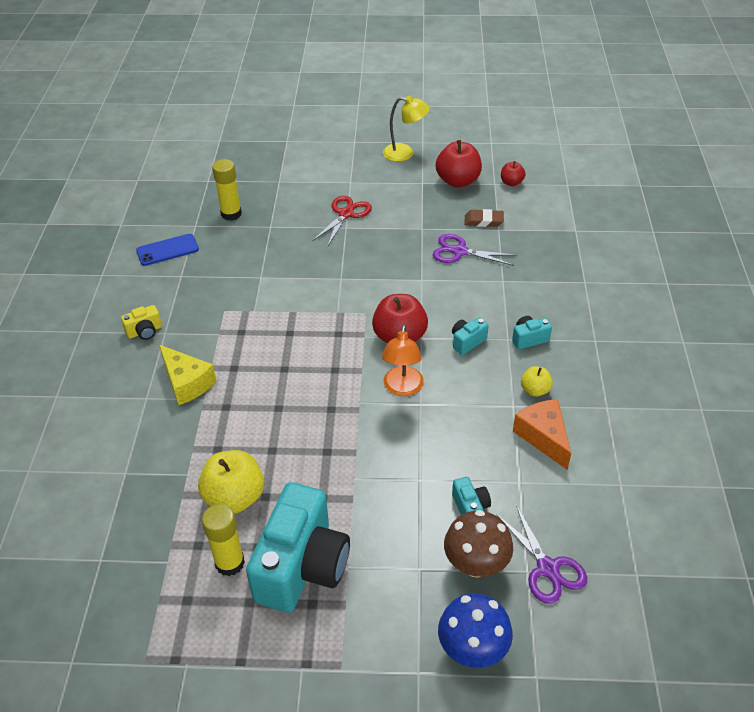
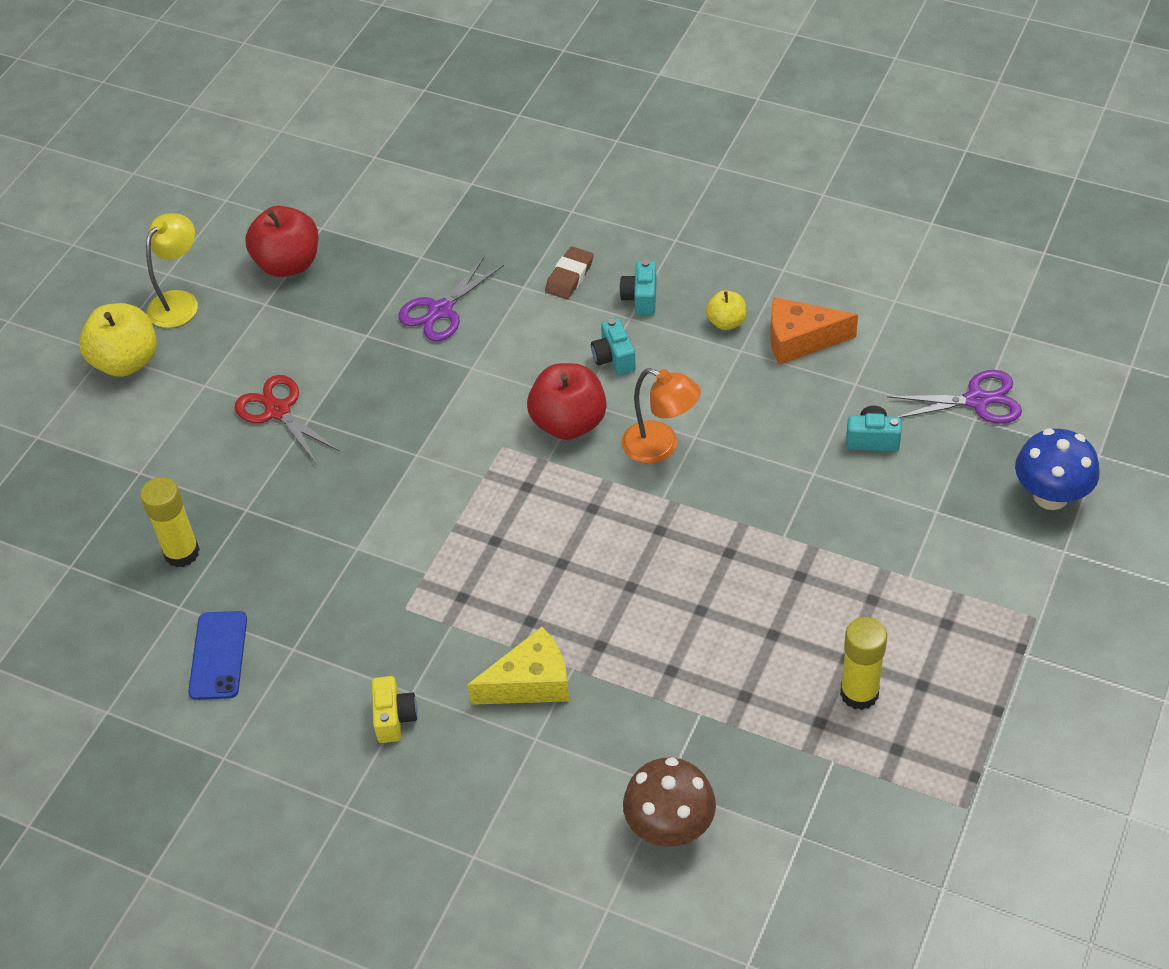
camera: 65 degrees left, 5 degrees up
yellow apple [198,450,264,514] -> yellow apple moved to [79,303,157,377]
turquoise camera [246,482,350,613] -> none
brown mushroom [444,510,513,578] -> brown mushroom moved to [623,757,716,847]
brown eraser [465,209,504,227] -> brown eraser moved to [545,246,594,299]
red apple [501,161,526,186] -> none

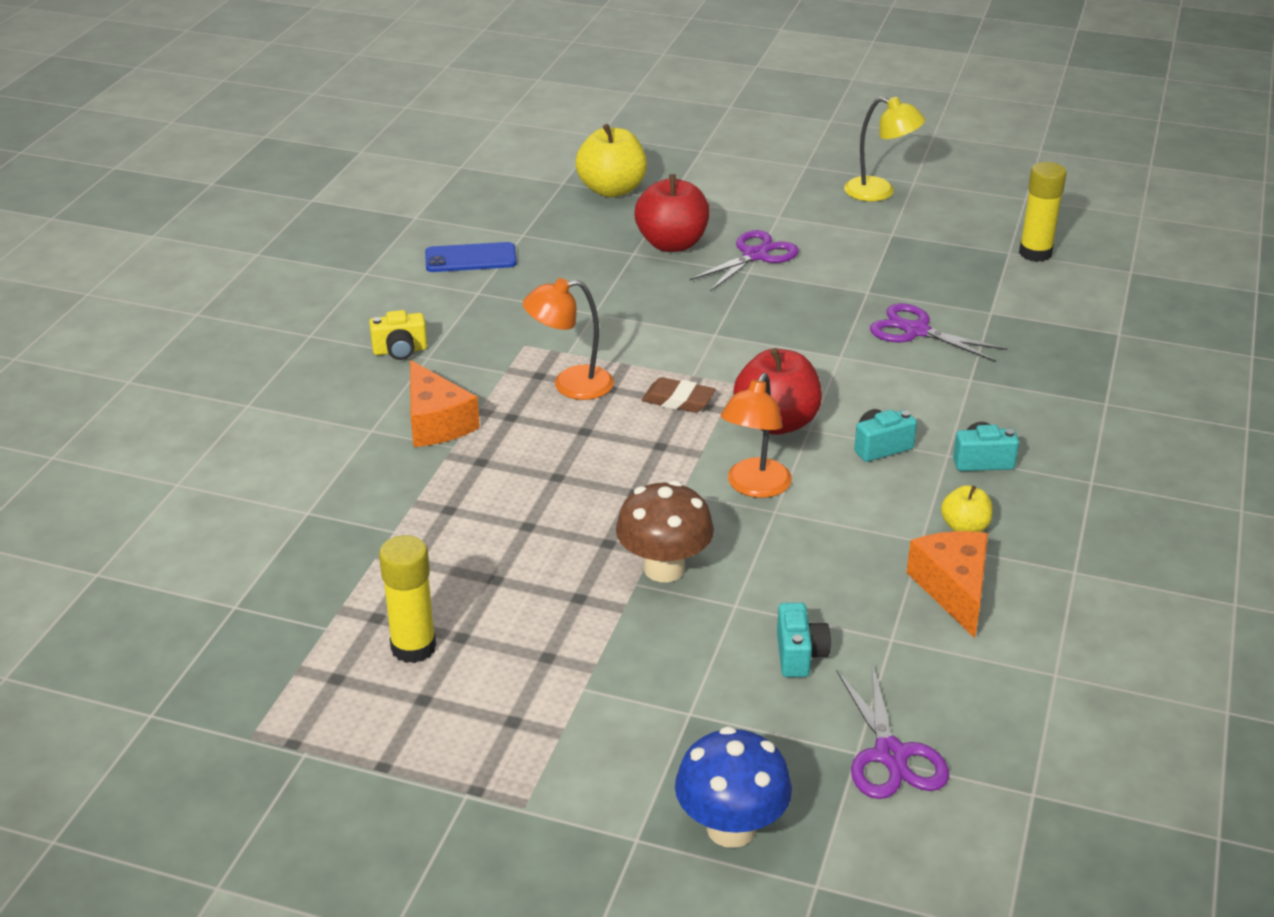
camera: 80 degrees right, 15 degrees down
yellow apple [79,303,157,377] -> yellow apple moved to [575,124,647,197]
yellow glue stick [140,477,200,567] -> yellow glue stick moved to [1019,162,1067,262]
red scissors [235,375,339,464] -> purple scissors [690,230,799,291]
red apple [245,206,318,277] -> red apple moved to [634,174,710,252]
yellow cheese [467,627,569,705] -> orange cheese [410,360,480,447]
brown eraser [545,246,594,299] -> brown eraser moved to [642,377,716,413]
brown mushroom [623,757,716,847] -> brown mushroom moved to [616,480,714,582]
none -> orange lamp [523,278,614,400]

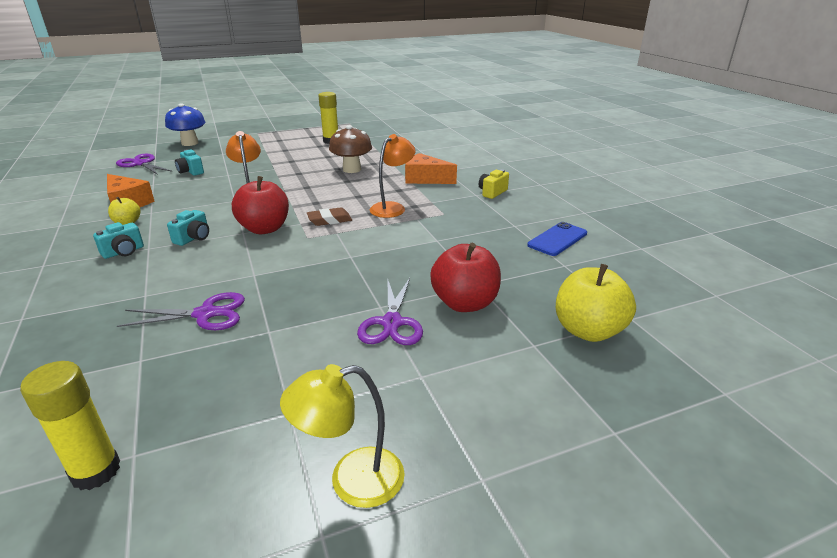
camera: 140 degrees right, 5 degrees down
brown mushroom [616,480,714,582] -> brown mushroom moved to [329,125,372,173]

